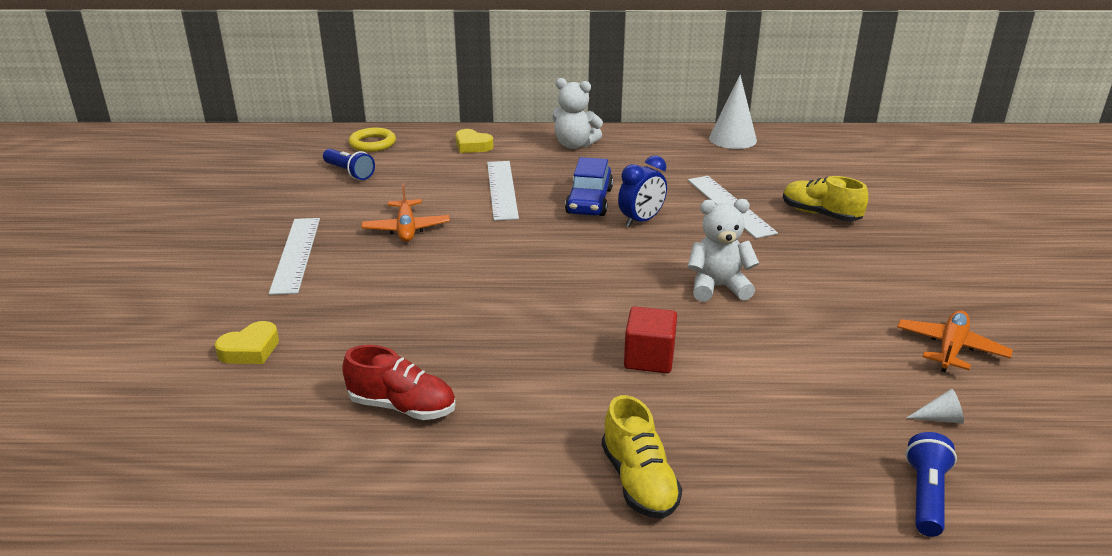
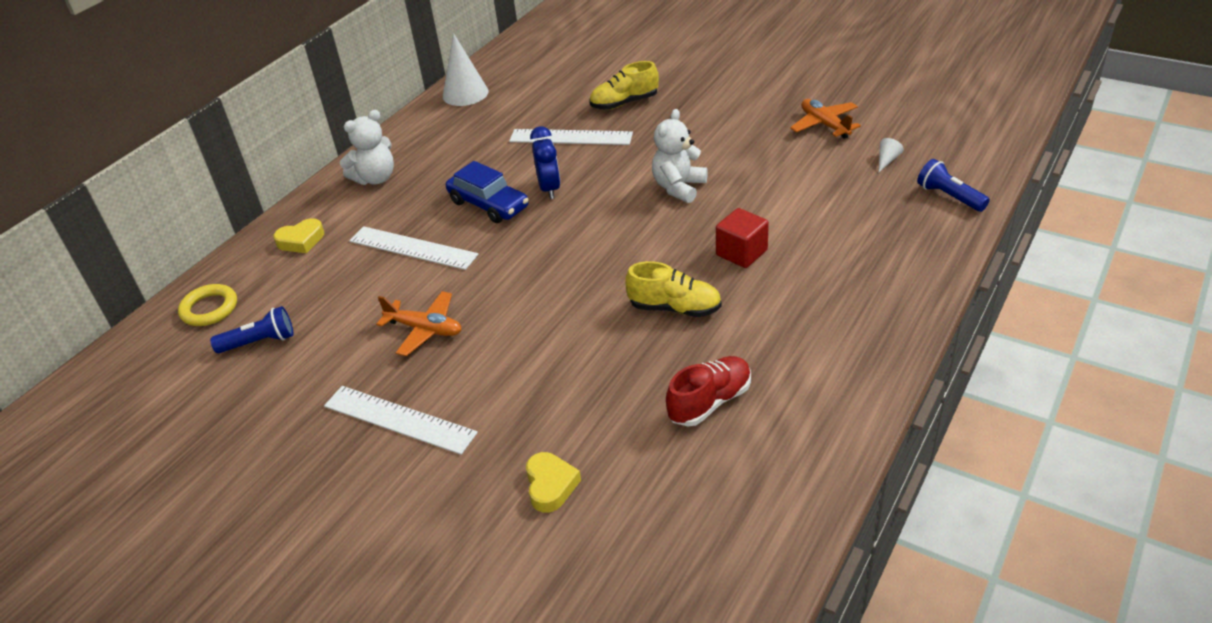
camera: 55 degrees left, 10 degrees up
yellow shoe [602,395,682,519] -> yellow shoe moved to [625,261,721,317]

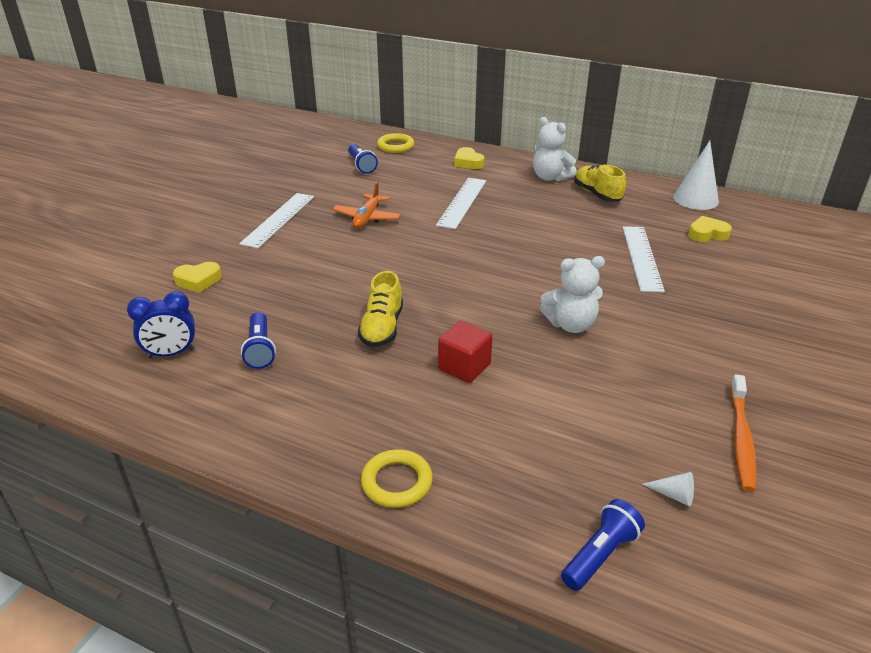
camera: 80 degrees right, 5 degrees down
blue car [446,161,529,223] -> none
blue clock [530,126,560,199] -> blue clock moved to [127,291,195,358]
yellow shoe [589,61,659,110] -> yellow shoe moved to [574,164,626,202]
white teddy bear [652,109,708,203] -> white teddy bear turned 150 degrees clockwise [540,256,605,333]
red shoe [666,356,751,426] -> blue flashlight [241,312,276,369]
orange plane [790,99,861,139] -> orange toothbrush [730,374,756,492]
none -> yellow ring [361,449,433,508]
none -> yellow heart [688,216,732,242]

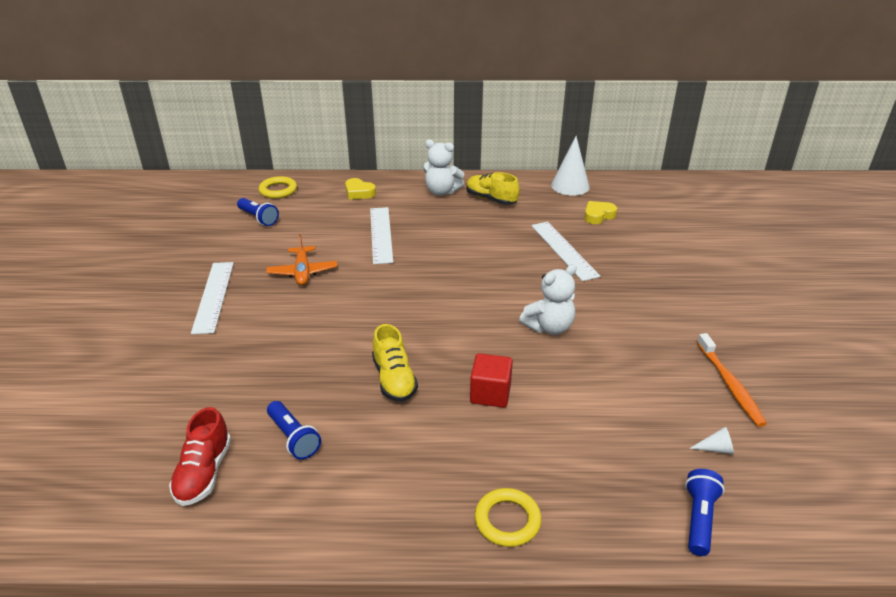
camera: 25 degrees left, 0 degrees up
blue clock [127,291,195,358] -> red shoe [169,407,231,506]
yellow heart [173,262,222,293] -> none

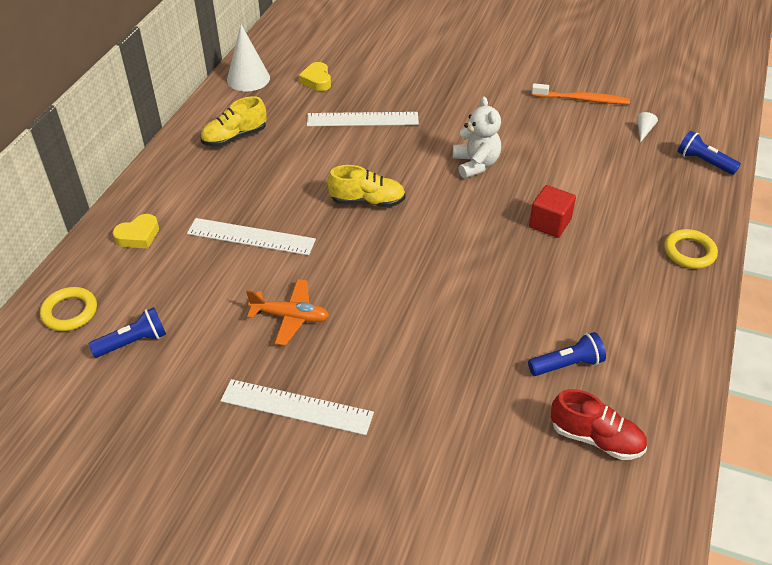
camera: 70 degrees left, 10 degrees up
yellow shoe [372,324,418,402] -> yellow shoe moved to [328,165,406,207]
white teddy bear [424,140,464,196] -> none

